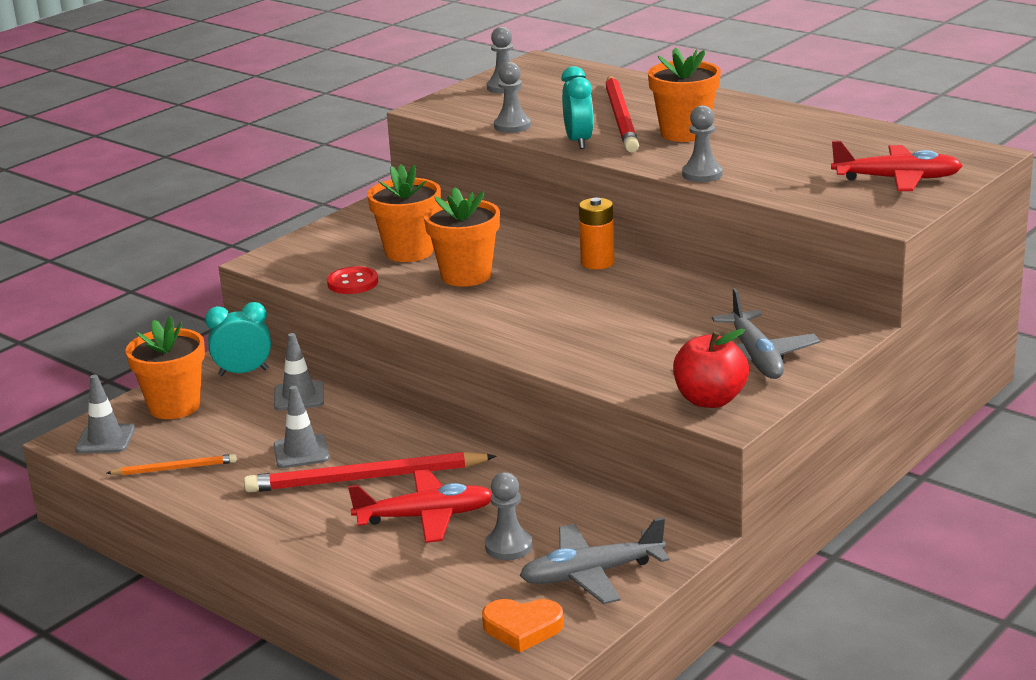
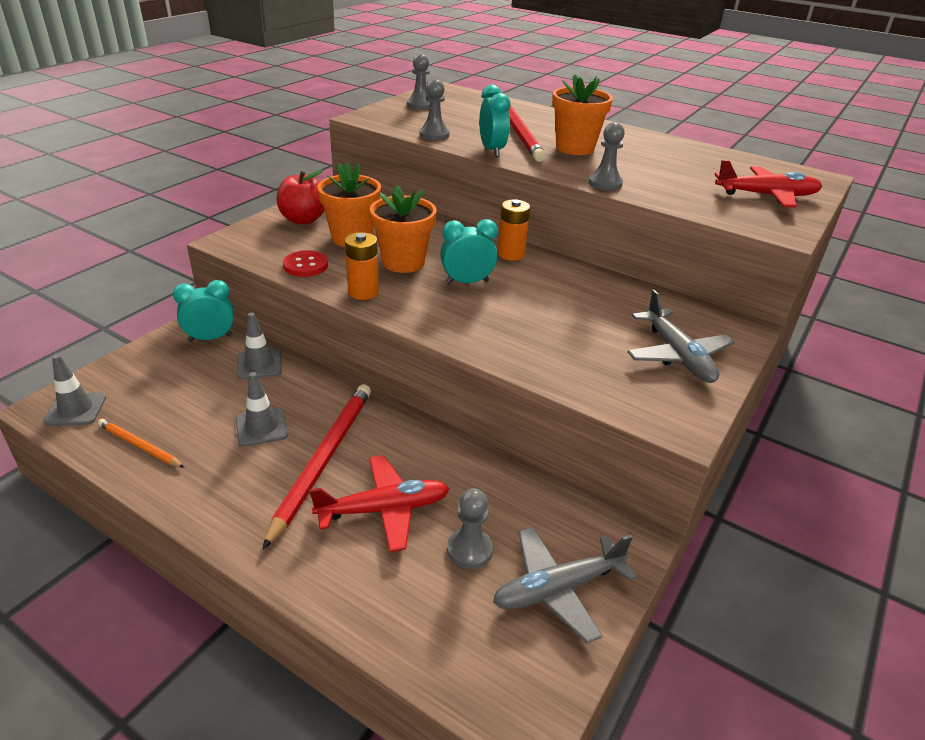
camera: 10 degrees left, 10 degrees up
orange pencil [107,454,237,475] -> orange pencil turned 135 degrees counterclockwise [98,419,185,468]
orange flower pot [125,317,205,419] -> none
red pencil [244,452,497,493] -> red pencil turned 120 degrees clockwise [262,384,371,550]
orange heart [482,599,564,652] -> none
red apple [673,329,749,408] -> red apple moved to [277,170,325,224]
none -> orange battery [345,232,379,300]
none -> turquoise clock [440,219,498,284]

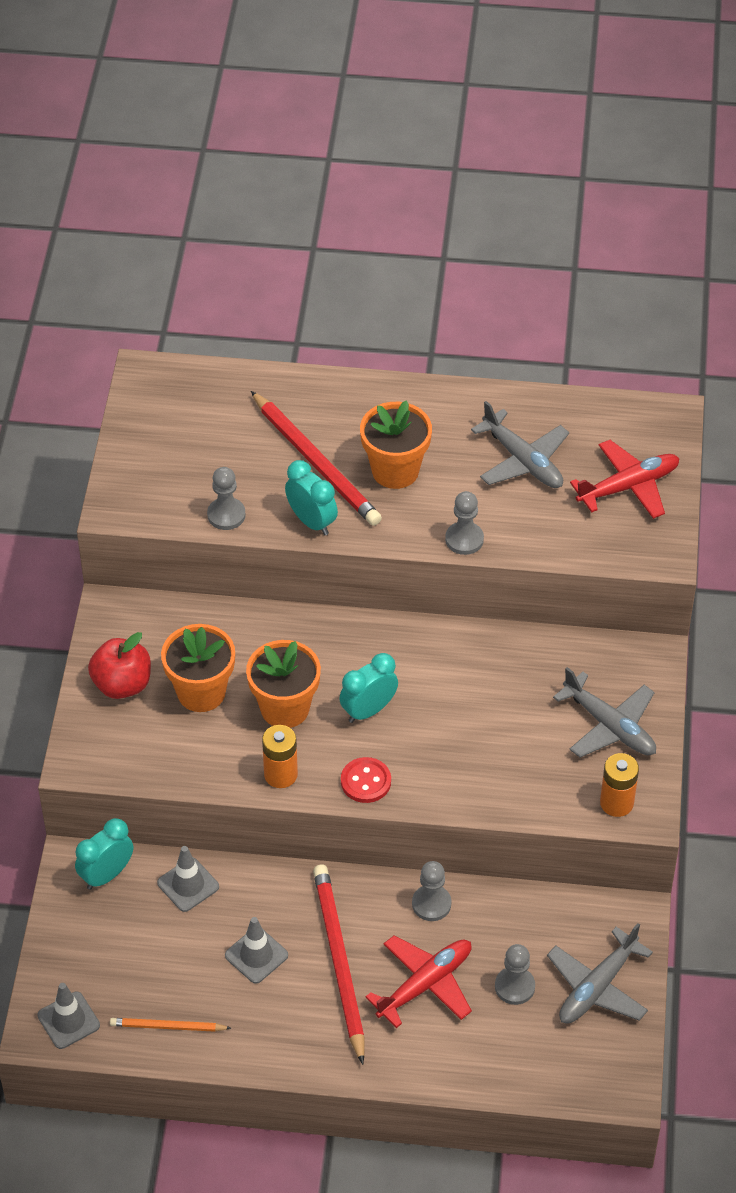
camera: 25 degrees left, 15 degrees up
red button [283,250,328,277] -> red button moved to [341,757,391,803]
grey pawn [407,54,430,110] -> grey pawn moved to [412,861,451,921]
orange battery [498,200,530,261] -> orange battery moved to [600,753,639,817]
none -> grey plane [471,401,569,488]

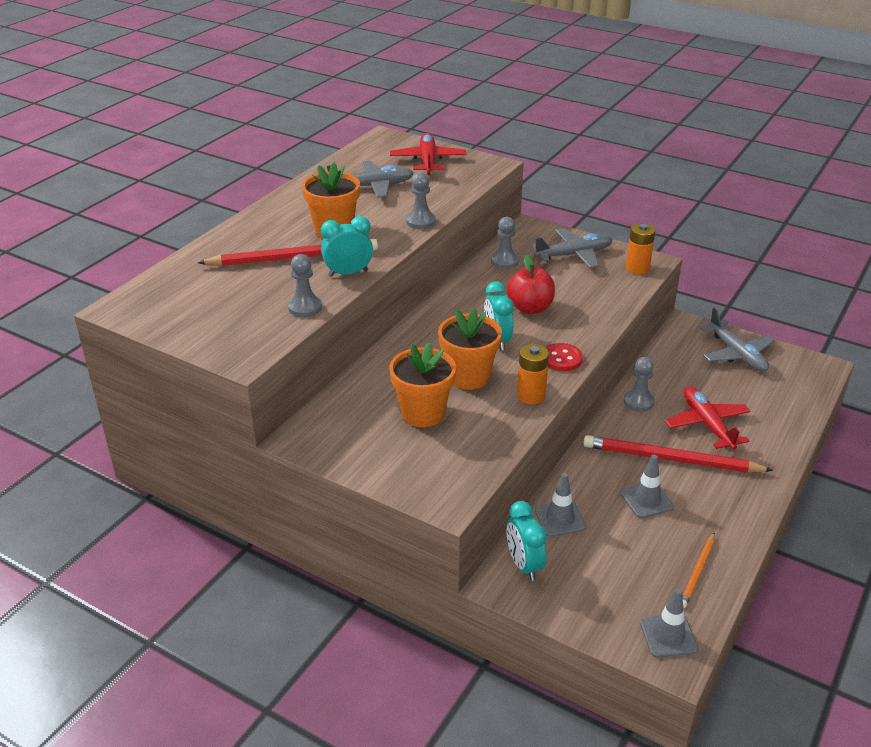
camera: 65 degrees left, 15 degrees down
red apple [88,632,151,699] -> red apple moved to [506,255,555,314]
grey pawn [495,944,535,1005] -> grey pawn moved to [491,217,519,269]

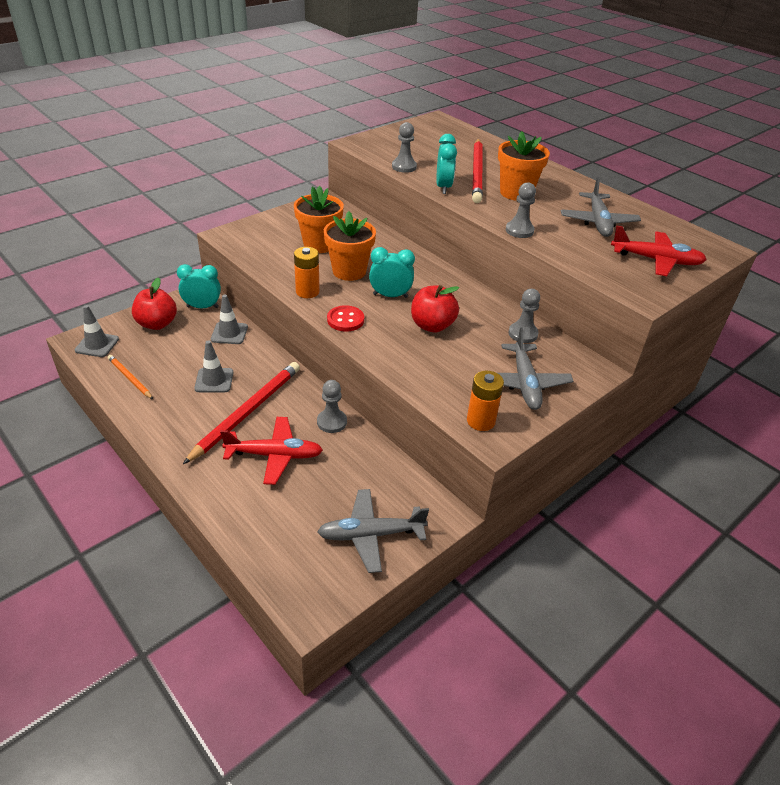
camera: 105 degrees right, 5 degrees up
none -> red apple [132,278,177,330]

